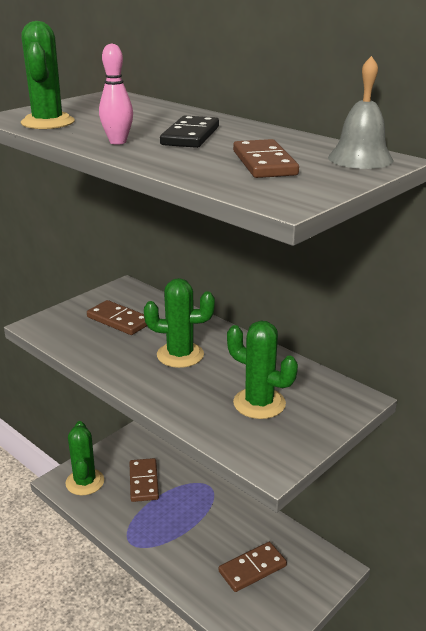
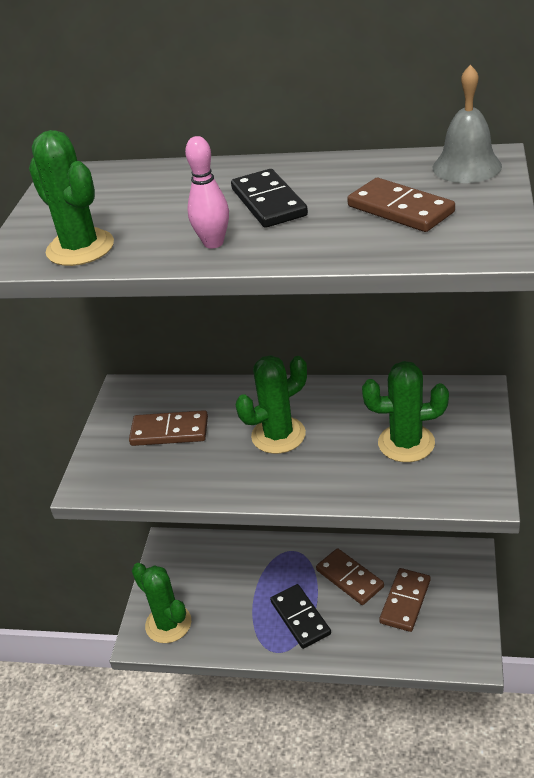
camera: 30 degrees left, 10 degrees up
brown domino [130,458,159,502] -> brown domino moved to [316,548,384,605]
none -> black domino [270,584,331,649]

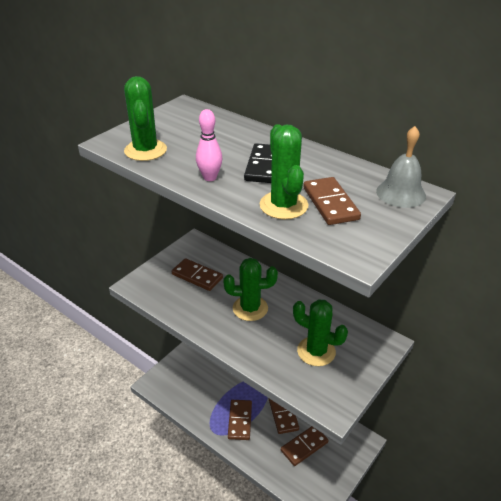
camera: 25 degrees right, 0 degrees up
green cactus [132,563,191,643] -> green cactus moved to [260,124,308,219]
black domino [270,584,331,649] -> brown domino [228,400,252,440]

